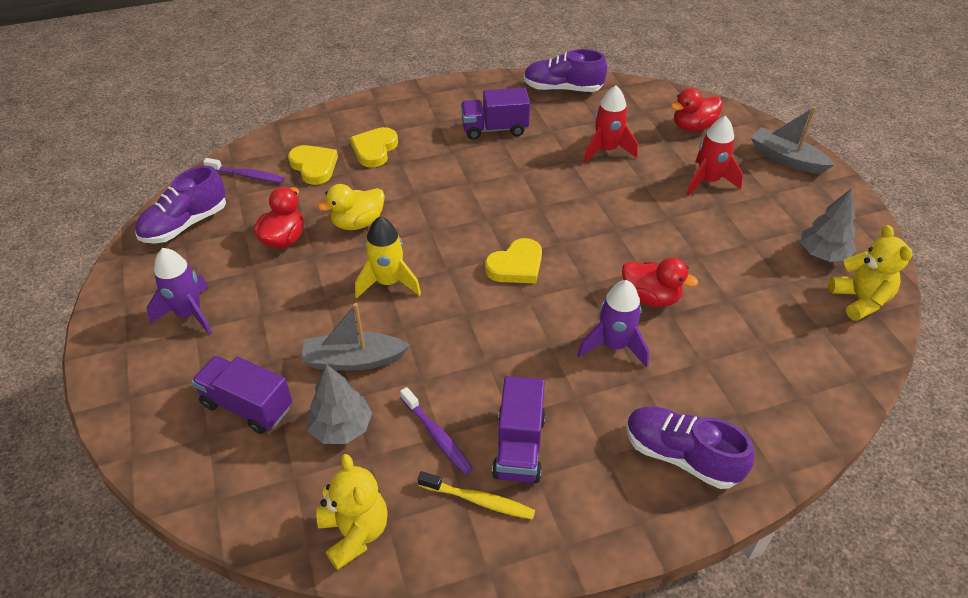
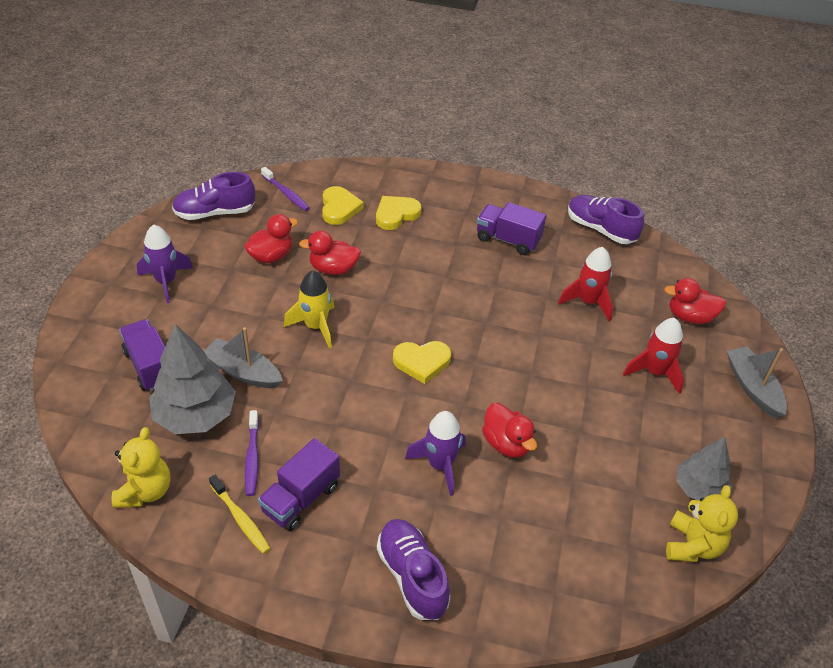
camera: 30 degrees right, 0 degrees up
grey tree [307,364,372,444] -> grey tree [149,324,236,434], size x1.58
yellow duck [318,184,385,230] -> red duck [299,231,361,275]

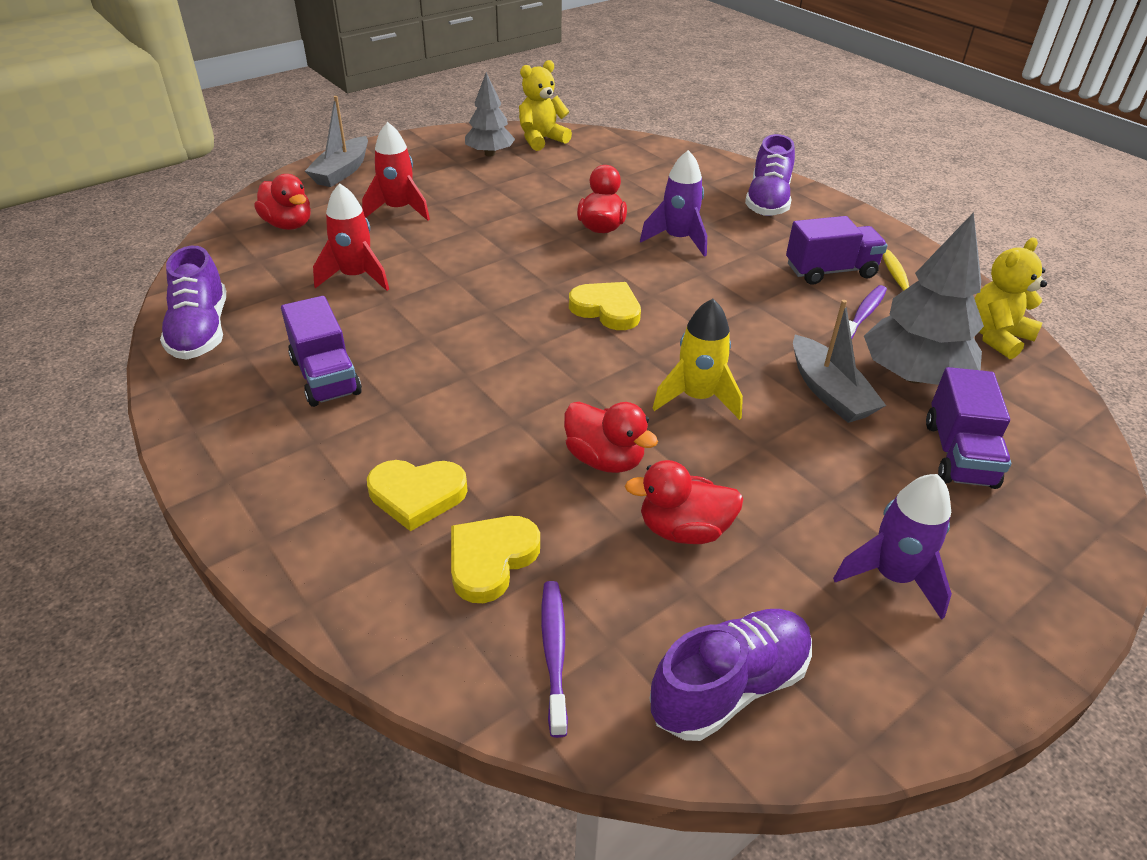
camera: 140 degrees left, 5 degrees down
purple shoe [172,172,255,220] -> purple shoe turned 60 degrees counterclockwise [649,609,812,741]

